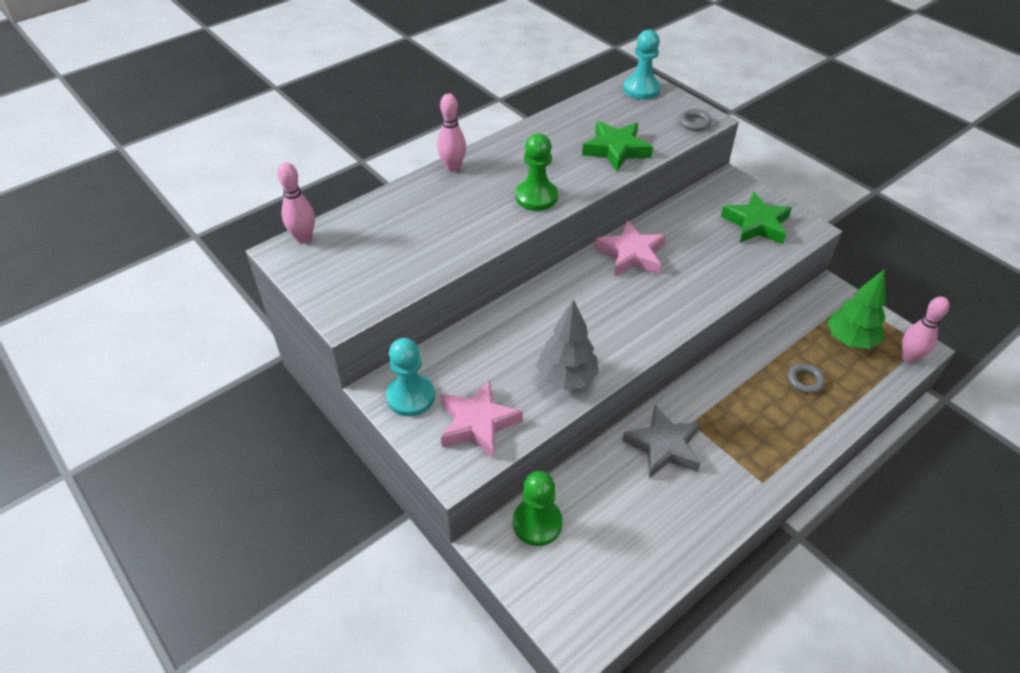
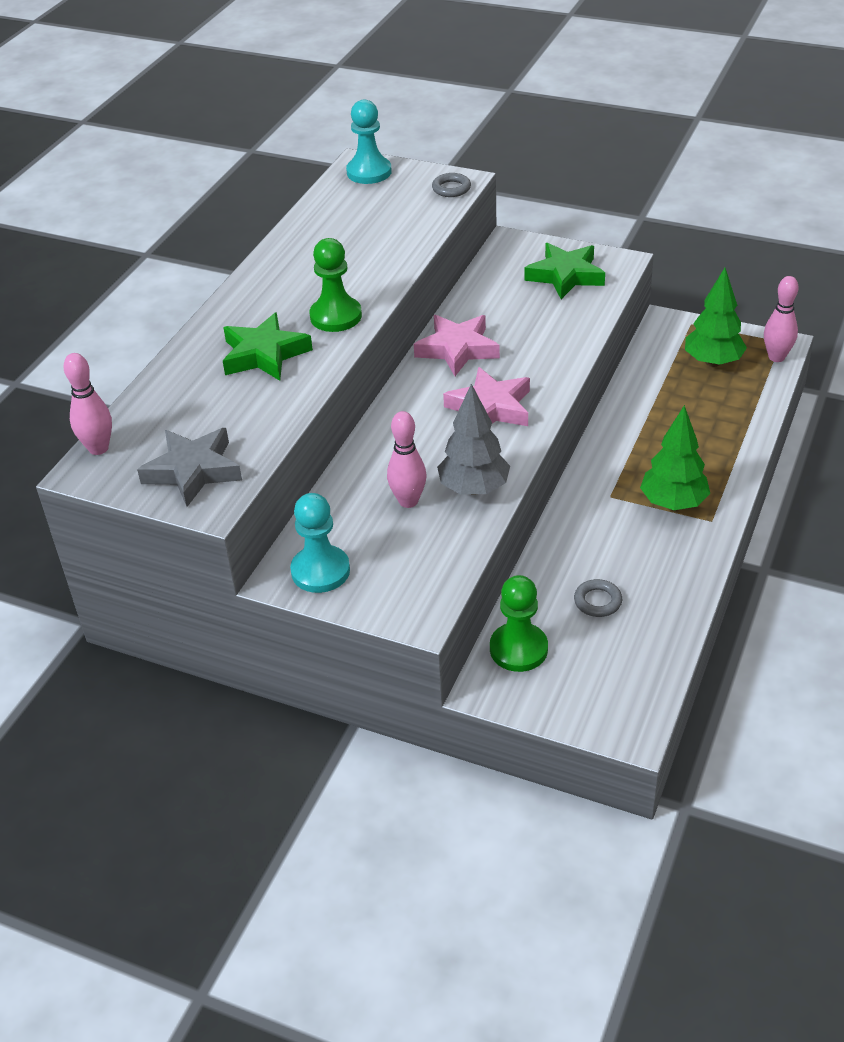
camera: 25 degrees left, 5 degrees down
pink bowling pin [437,93,466,172] -> pink bowling pin moved to [387,411,426,508]
pink star [441,379,523,458] -> pink star moved to [443,367,530,426]
green star [582,121,653,171] -> green star moved to [223,312,313,381]
grey star [622,405,701,478] -> grey star moved to [137,428,242,507]
grey ring [787,363,825,394] -> grey ring moved to [574,579,622,617]
none -> green tree [640,405,710,510]

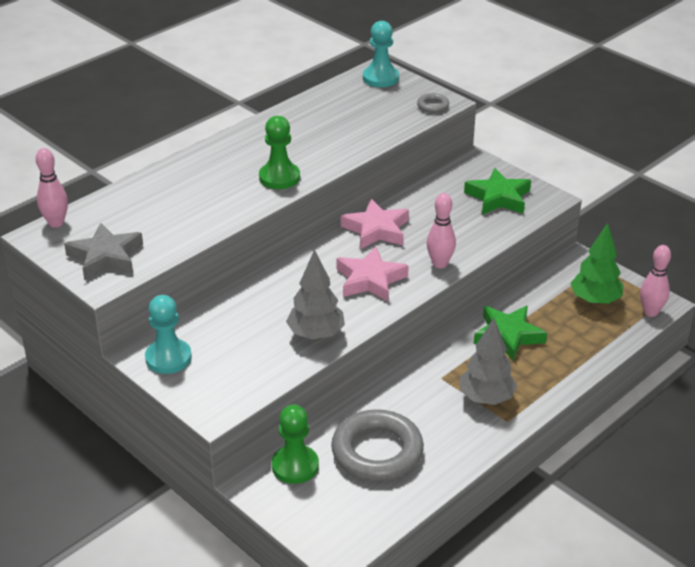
camera: 20 degrees right, 5 degrees down
green star [223,312,313,381] -> green star moved to [474,306,547,361]
pink bowling pin [387,411,426,508] -> pink bowling pin moved to [427,193,456,268]
grey ring [574,579,622,617] -> grey ring [331,409,424,482], size x2.32
green tree [640,405,710,510] -> grey tree [460,318,517,405]

